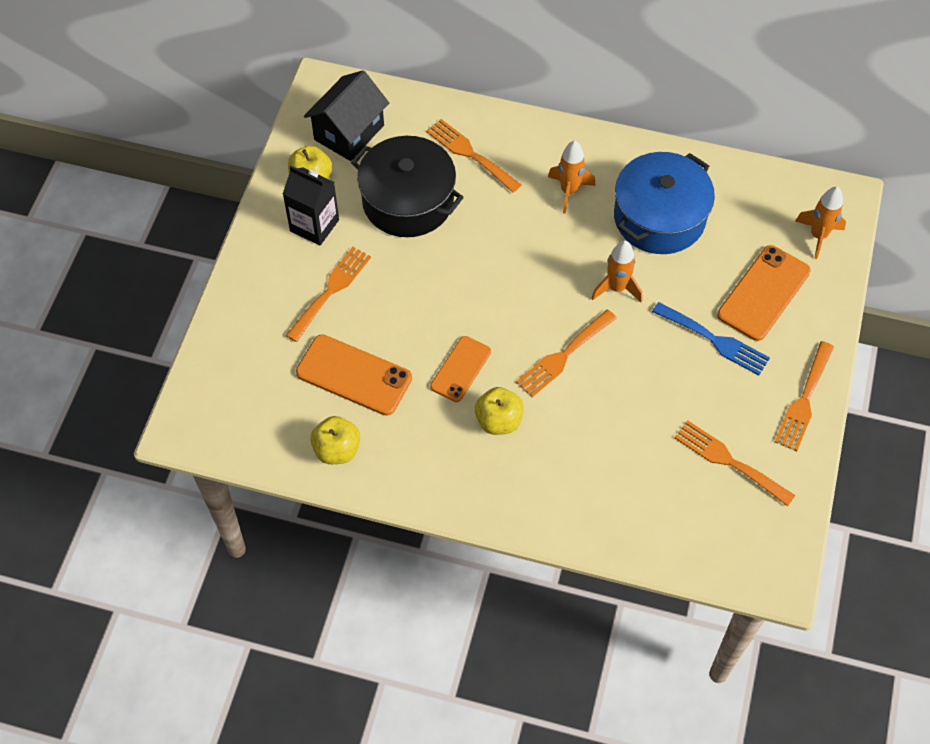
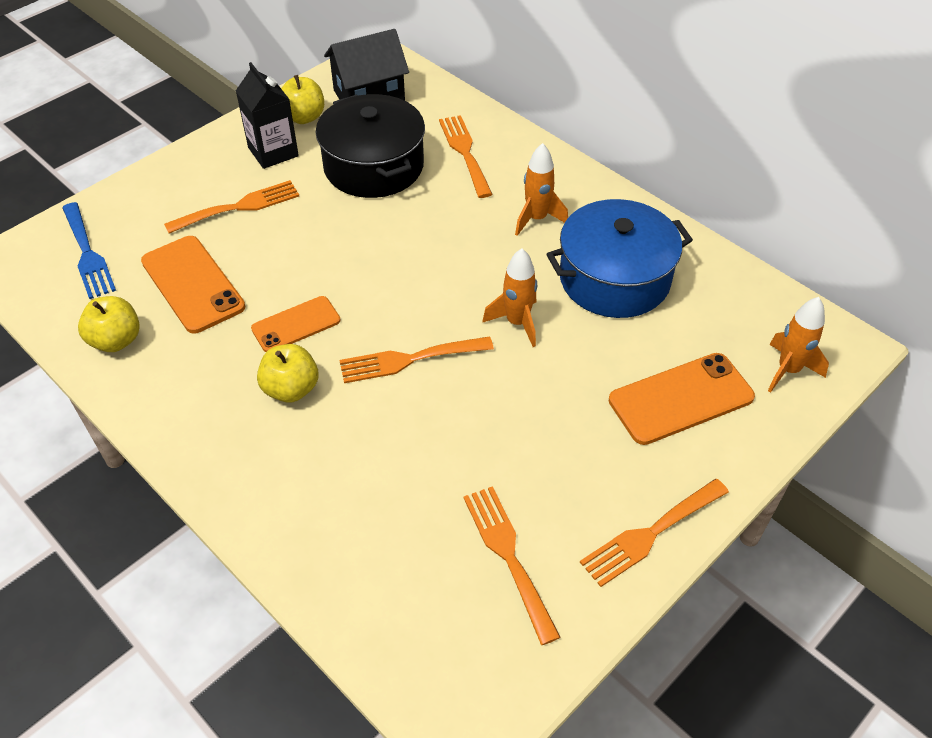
camera: 30 degrees right, 10 degrees down
blue fork [652,302,770,376] -> blue fork moved to [62,202,116,299]

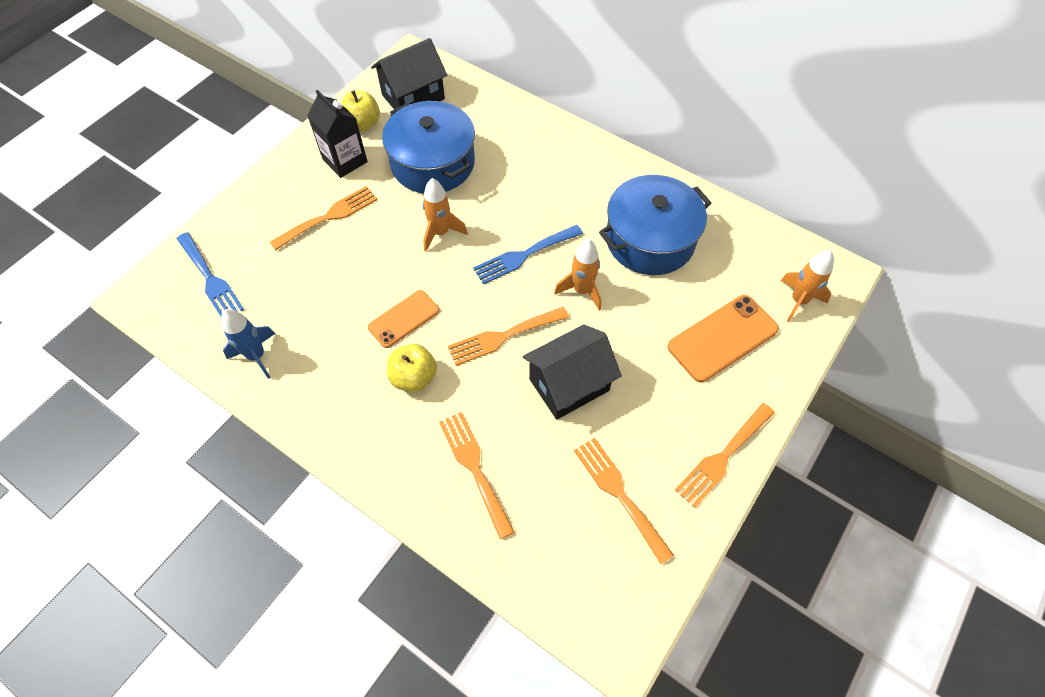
camera: 10 degrees left, 10 degrees up
yellow apple [78,296,140,352] -> blue rocket [221,309,275,379]
orange phone [141,236,245,333] -> none
black pot [316,94,425,198] -> blue pot [382,101,475,194]
orange fork [439,115,493,198] -> orange fork moved to [439,412,514,539]
orange rocket [515,143,568,236] -> orange rocket moved to [423,178,468,252]
none -> blue fork [473,225,583,284]
none -> black house [523,325,622,420]

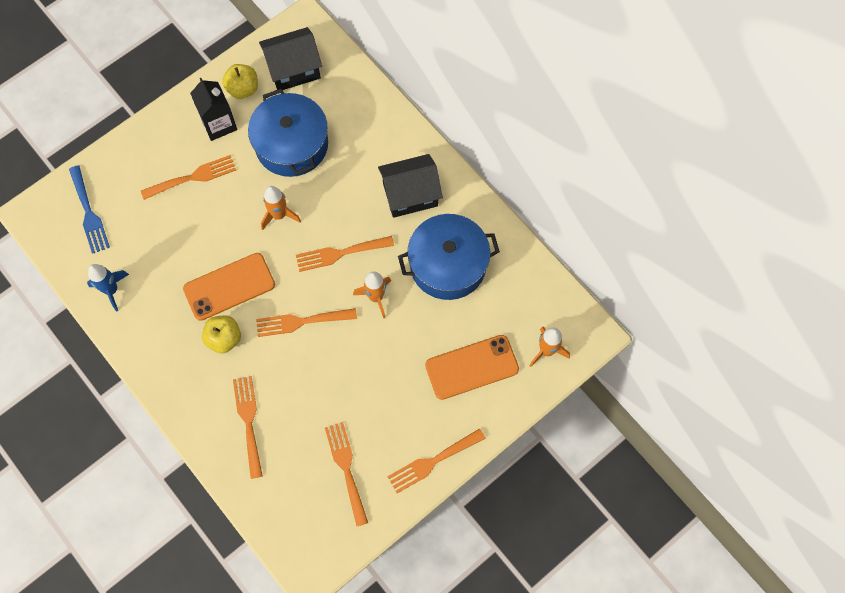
camera: 15 degrees right, 10 degrees up
orange phone [368,290,439,348] -> orange phone [183,253,275,321], size x1.55
blue fork [473,225,583,284] -> orange fork [296,236,394,272]
black house [523,325,622,420] -> black house moved to [378,154,443,218]

